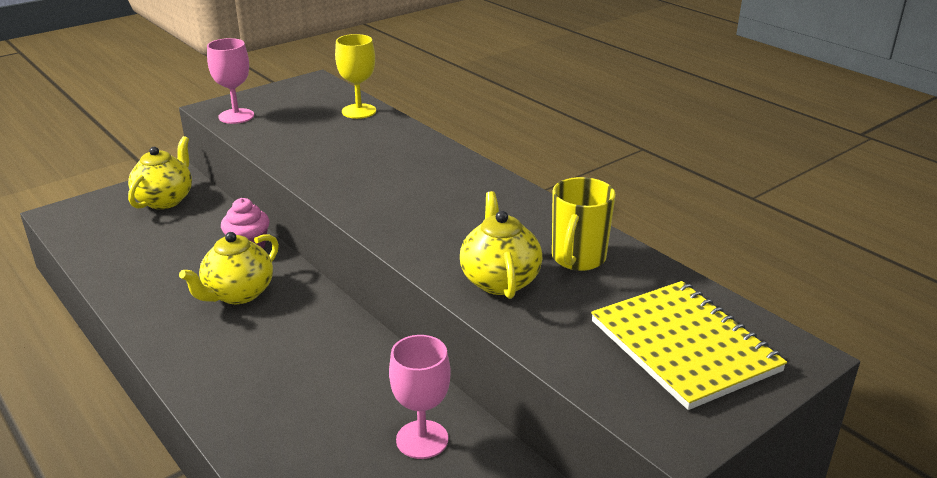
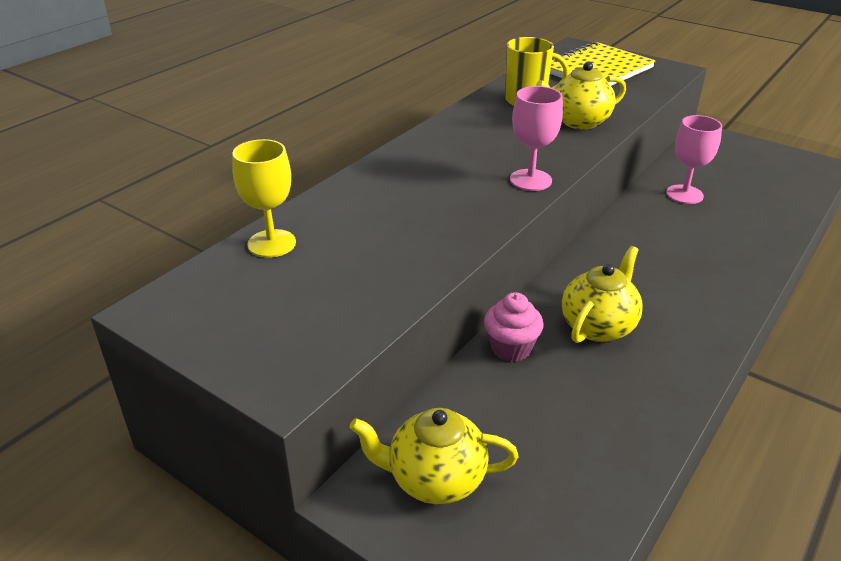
camera: 105 degrees left, 5 degrees up
yellow teapot [179,232,279,304] -> yellow teapot turned 75 degrees counterclockwise [562,246,643,343]
pink goblet [207,38,254,124] -> pink goblet moved to [510,86,563,191]

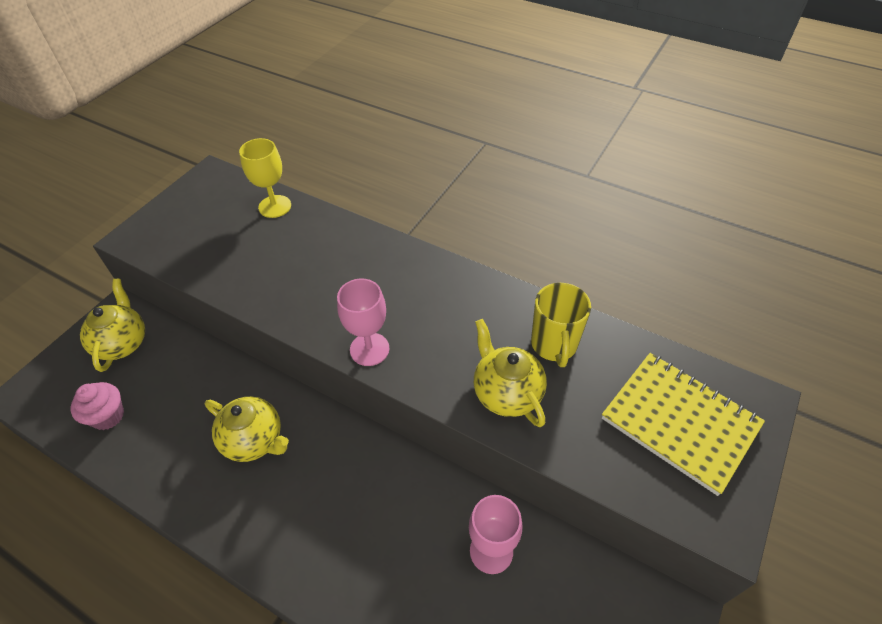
camera: 85 degrees right, 15 degrees up
pink cupcake [484,292,544,362] -> pink cupcake moved to [71,382,124,430]

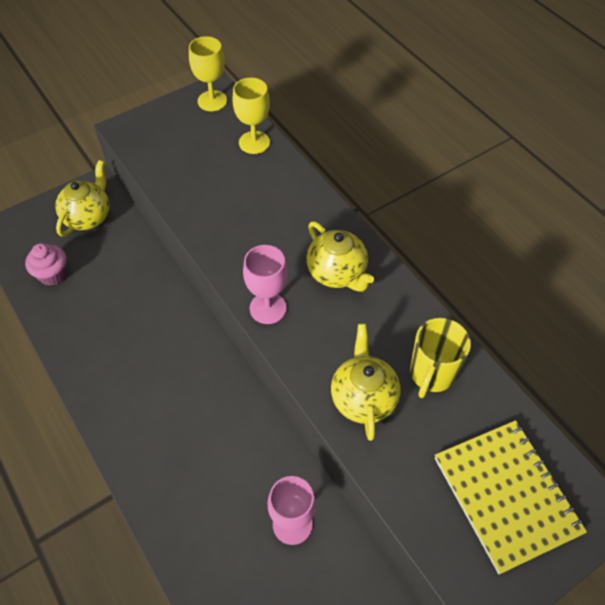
camera: 25 degrees right, 5 degrees up
yellow teapot [205,397,289,462] -> yellow teapot moved to [306,221,374,292]
none -> yellow goblet [189,36,227,111]

